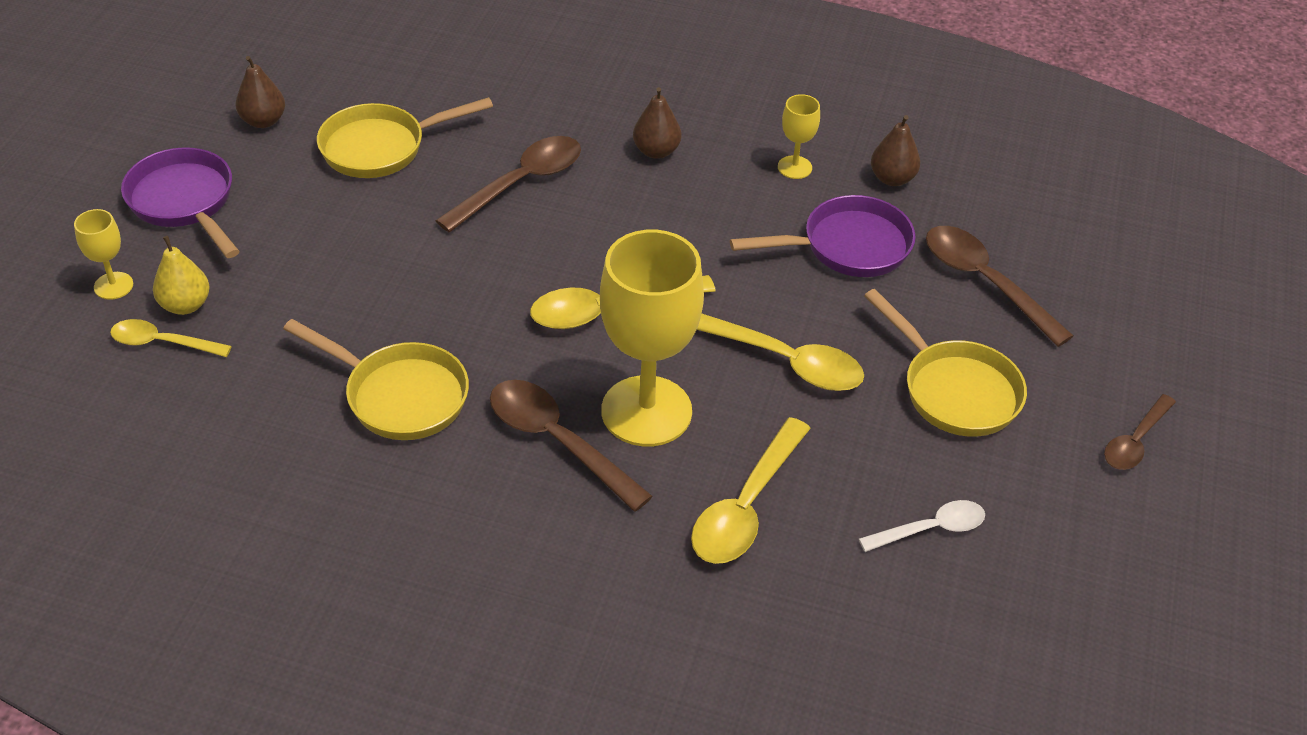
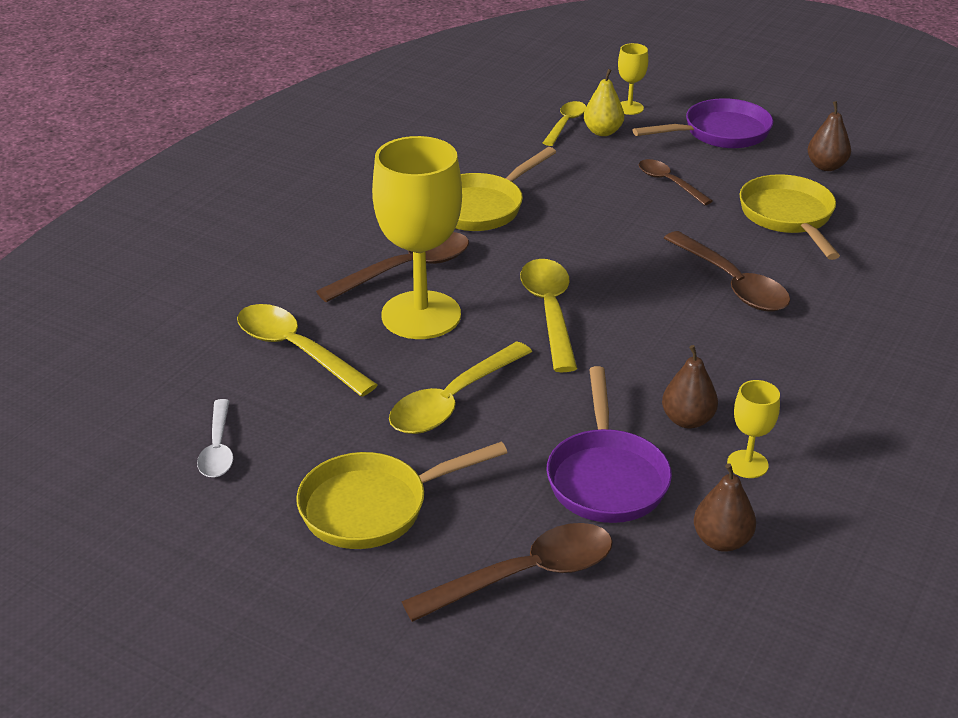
camera: 105 degrees right, 10 degrees down
brown pear [633,87,681,159] -> brown pear moved to [662,345,718,429]
brown spoon [1104,394,1176,470] -> brown spoon moved to [639,159,713,205]

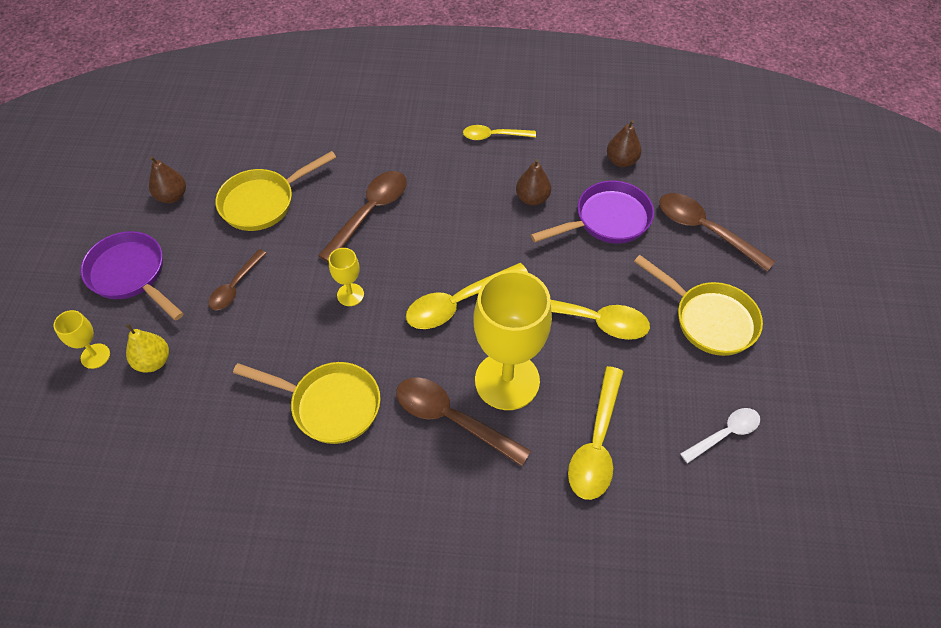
camera: 115 degrees left, 20 degrees up
yellow spoon [543,101,586,146] -> yellow spoon moved to [463,125,536,140]
yellow goblet [727,380,780,478] -> yellow goblet moved to [329,248,364,306]

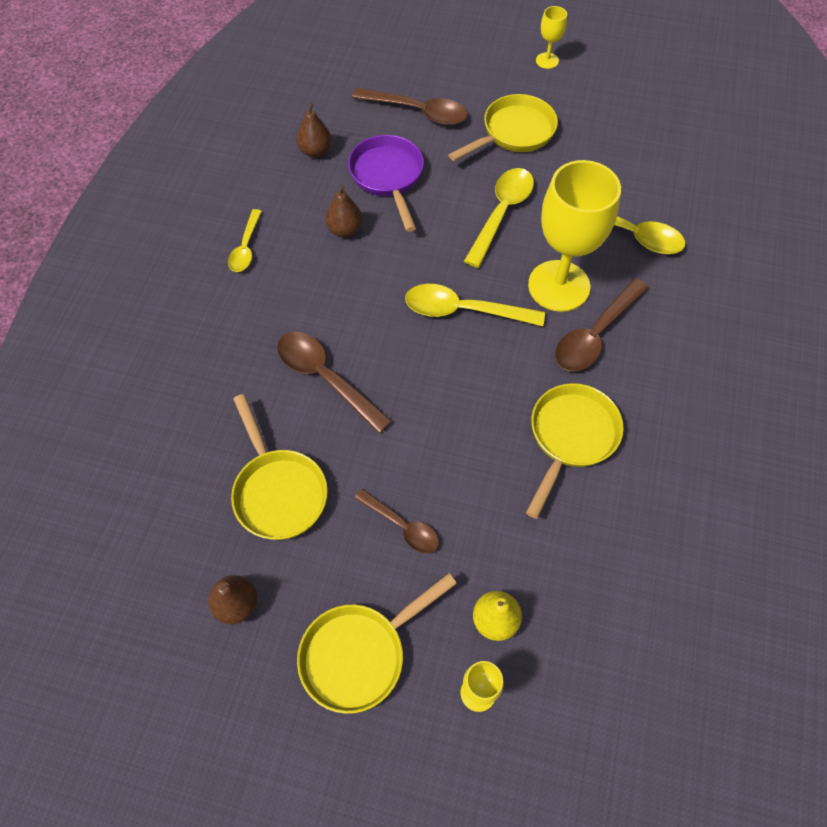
camera: 80 degrees left, 5 degrees up
purple pan [81,231,184,320] -> yellow pan [297,573,457,714]
yellow goblet [329,248,364,306] -> yellow goblet moved to [536,6,567,69]
yellow spoon [406,263,528,329] -> yellow spoon turned 120 degrees clockwise [405,284,545,326]
brown spoon [659,193,776,272] -> brown spoon turned 120 degrees counterclockwise [352,88,468,125]
white spoon [680,408,760,463] -> none

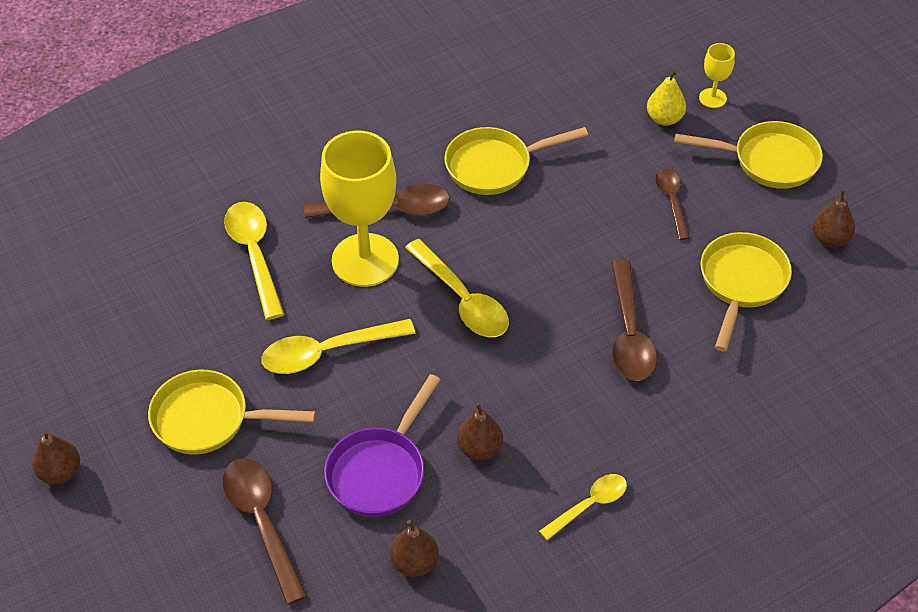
camera: 135 degrees left, 10 degrees down
yellow goblet [536,6,567,69] -> brown pear [32,430,80,485]

